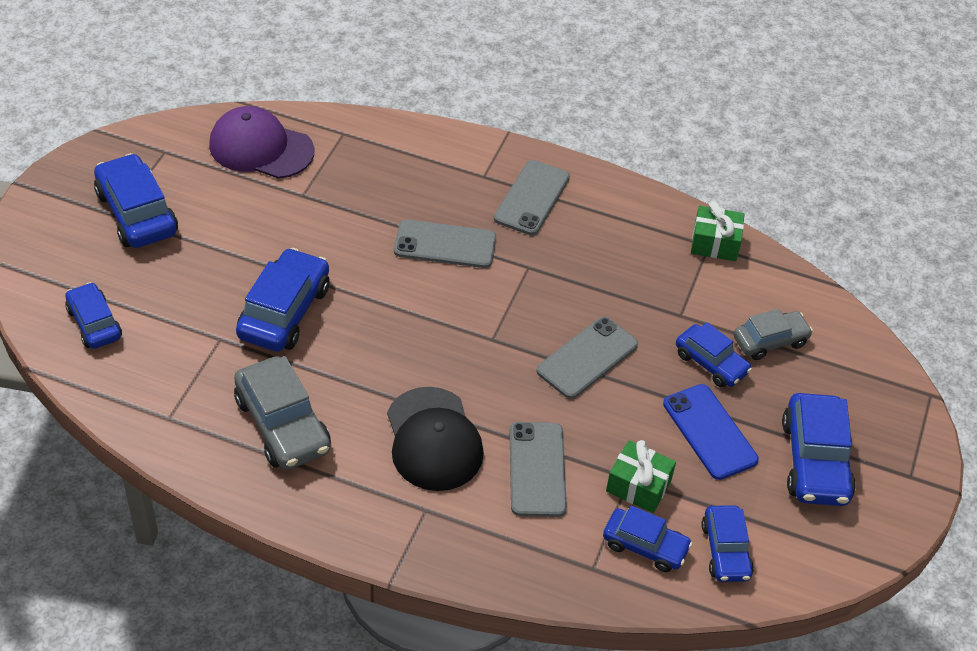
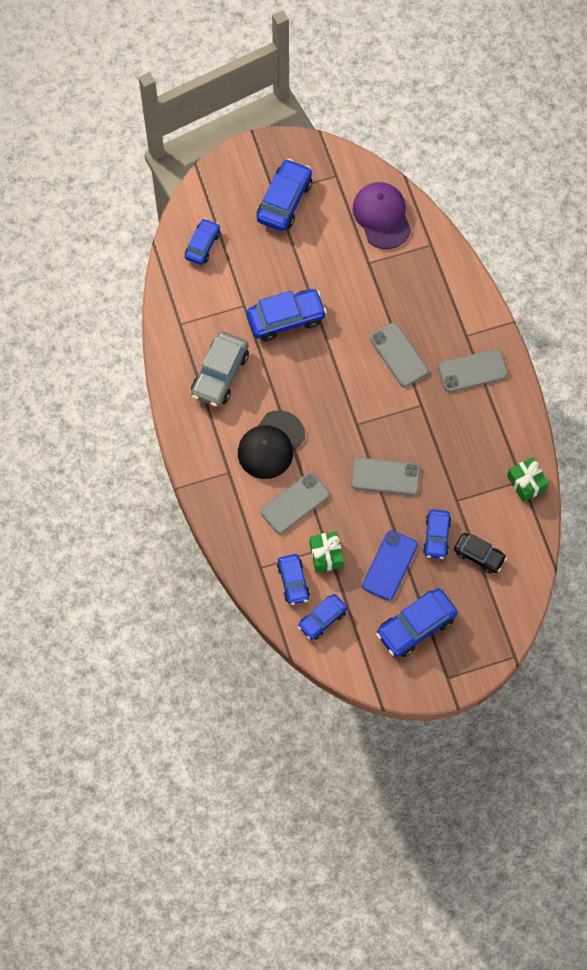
camera: 55 degrees right, 20 degrees up
grey car [733,309,813,360] -> black car [454,533,507,574]

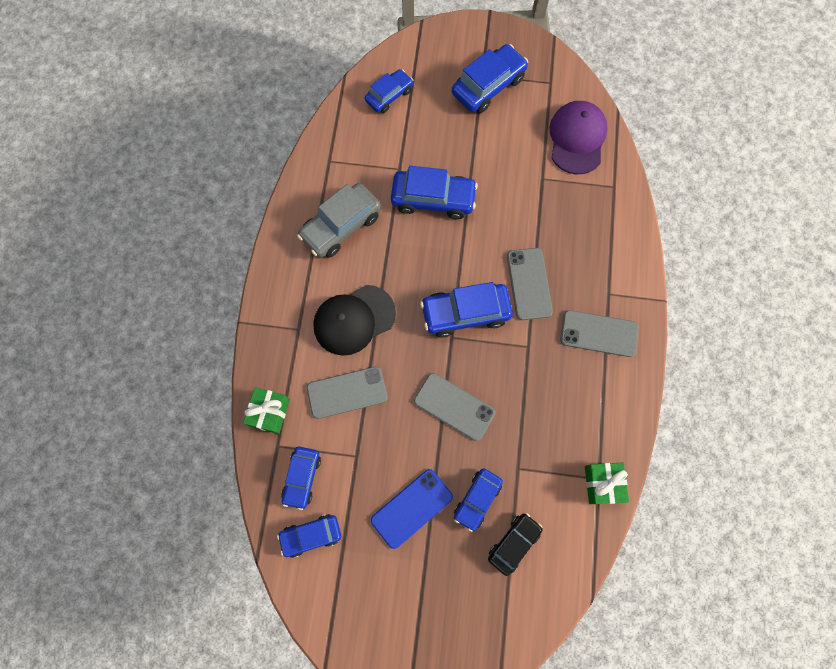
camera: 25 degrees right, 5 degrees up
green gift [310,531,344,573] -> green gift moved to [243,387,290,434]
blue car [376,588,458,657] -> blue car moved to [420,282,513,337]
black car [454,533,507,574] -> black car turned 105 degrees counterclockwise [488,513,543,576]

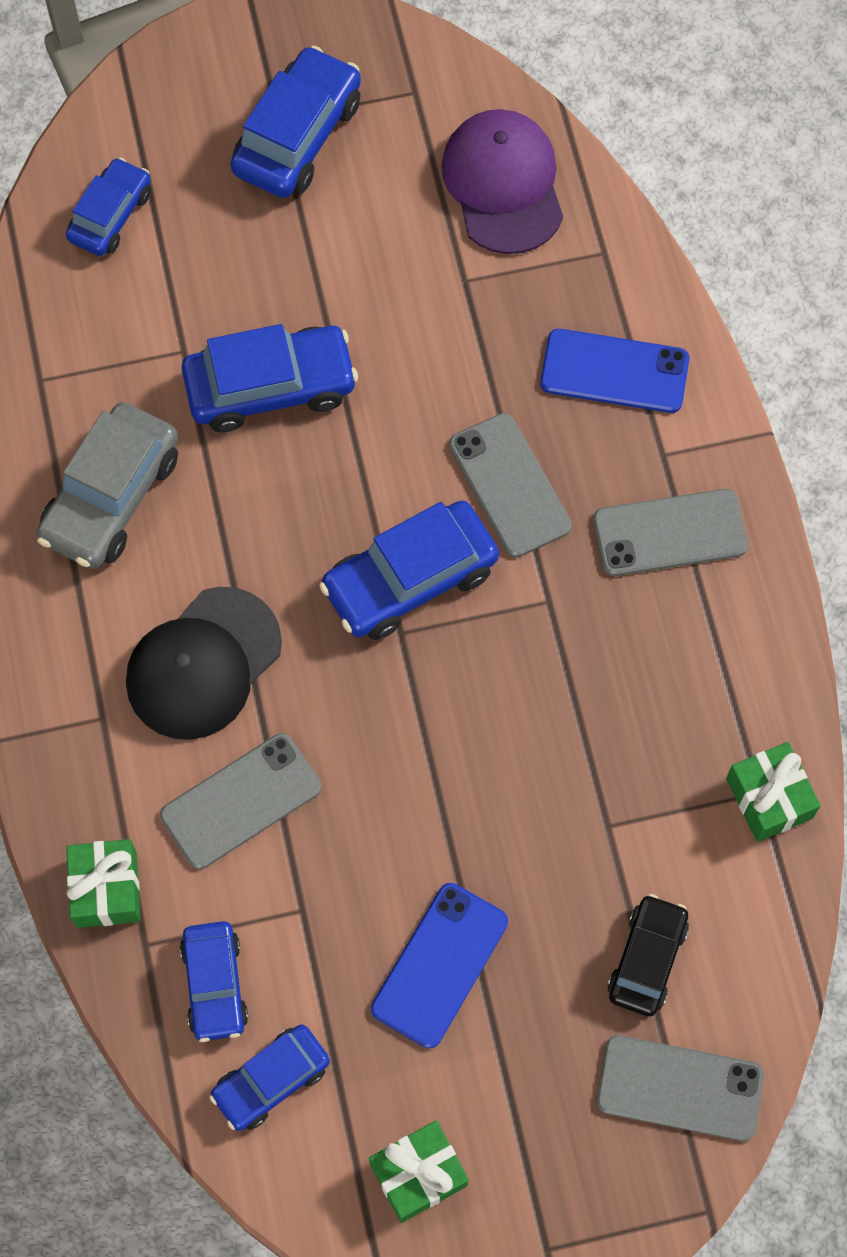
camera: 20 degrees left, 5 degrees down
grey phone [414,373,495,441] -> grey phone moved to [596,1035,764,1141]
blue car [454,468,503,532] -> none
none -> green gift [369,1121,469,1223]
none -> blue phone [540,329,689,413]

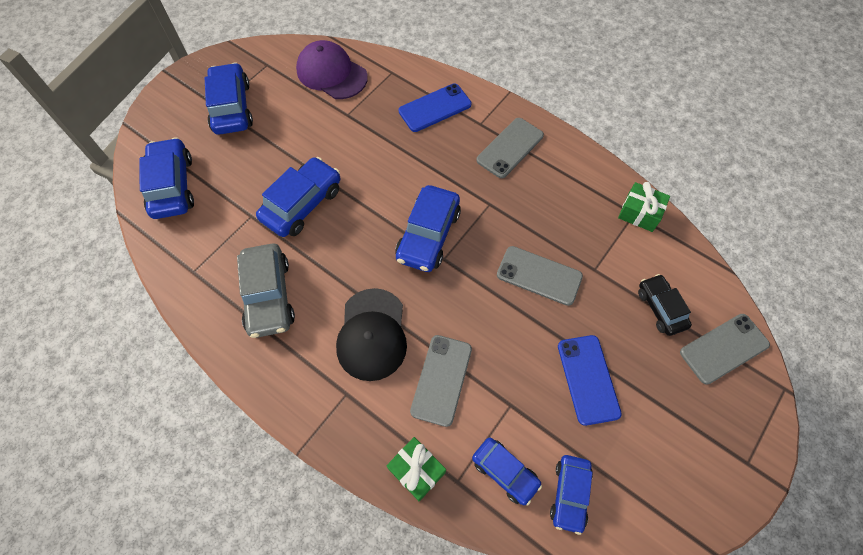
camera: 40 degrees left, 5 degrees down
blue car [66,157,151,256] -> blue car [140,137,194,219], size x1.58
green gift [369,1121,469,1223] -> none
grey phone [449,413,572,558] -> grey phone moved to [497,246,583,306]

